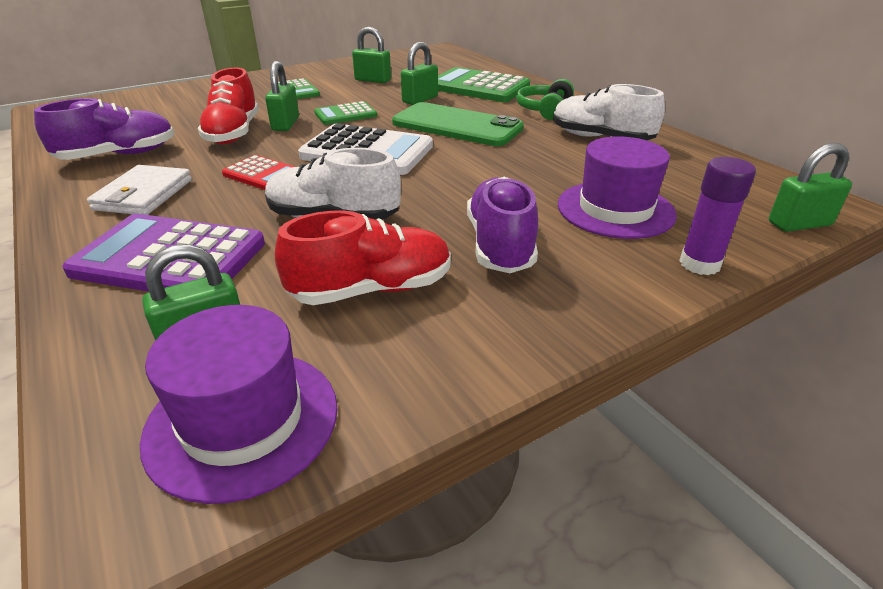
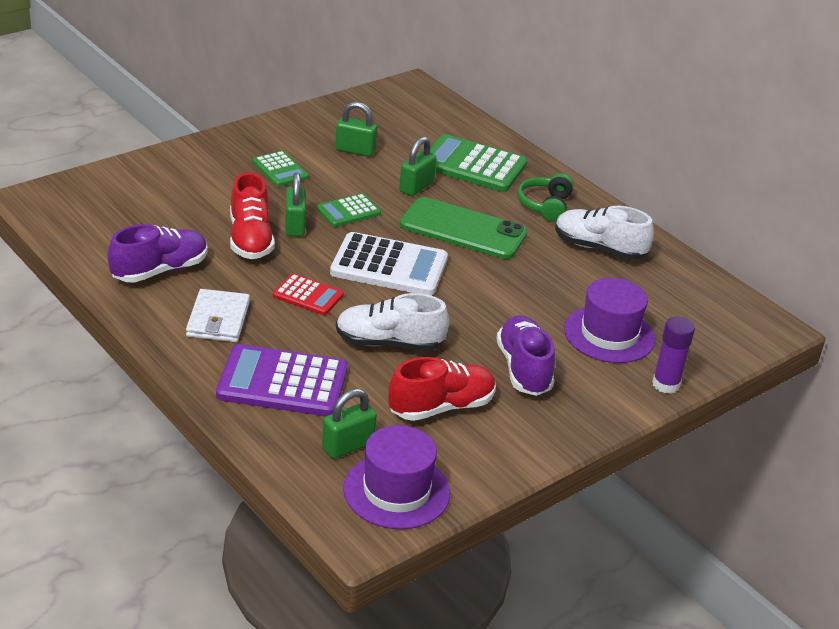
camera: 10 degrees left, 0 degrees up
green padlock [769,143,852,232] -> none

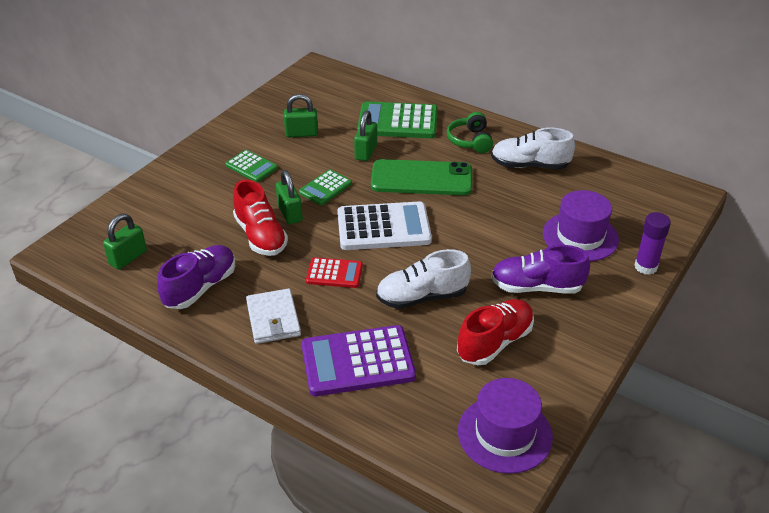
camera: 15 degrees left, 5 degrees up
green padlock [322,388,377,459] -> green padlock moved to [103,214,147,270]
purple shoe [496,315,555,396] -> purple shoe turned 60 degrees counterclockwise [491,245,590,294]

